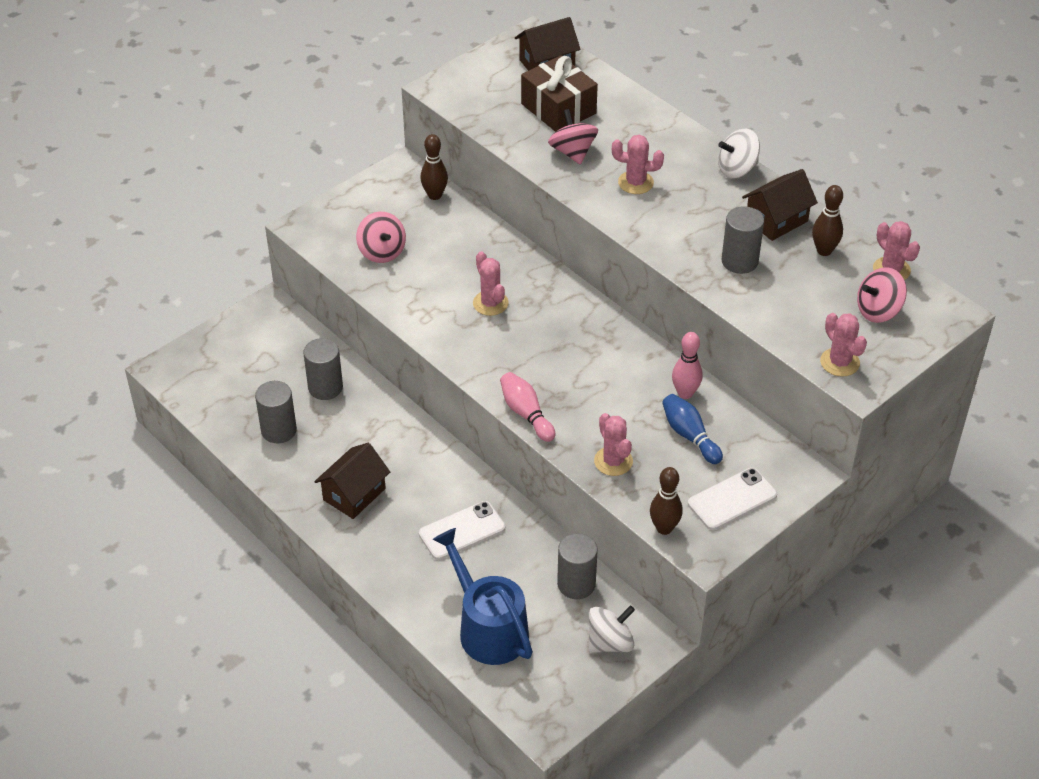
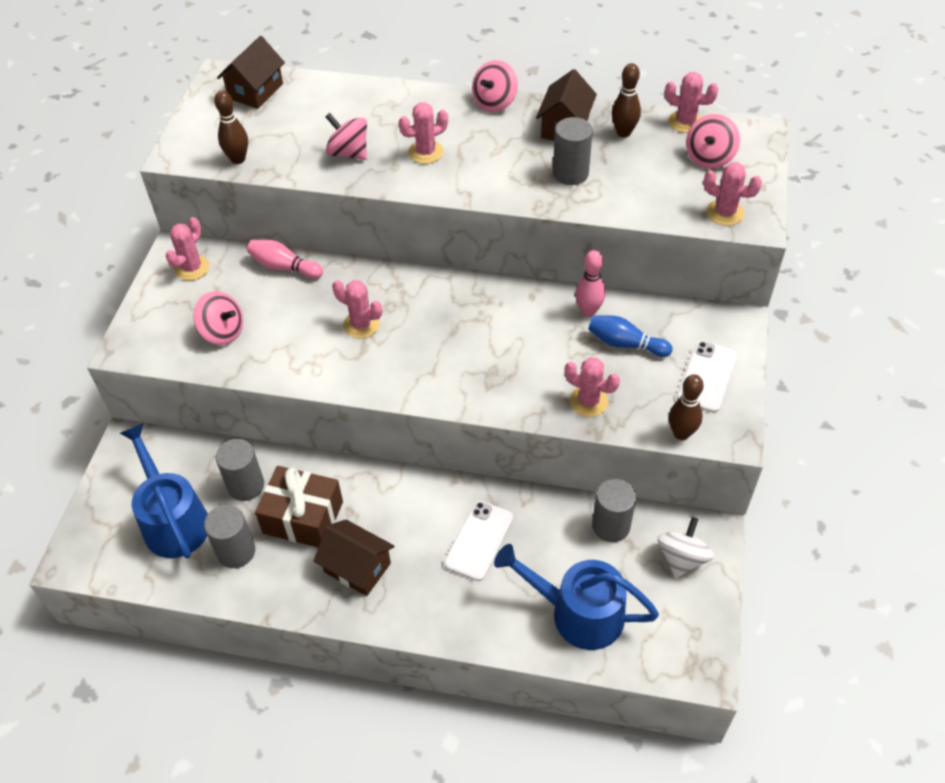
camera: 35 degrees left, 5 degrees up
brown house [314,443,390,519] -> brown house turned 60 degrees counterclockwise [314,520,395,596]
brown bowling pin [421,134,448,200] -> brown bowling pin moved to [214,90,248,164]
pink bowling pin [500,372,555,442] -> pink bowling pin moved to [247,240,323,279]
brown gift [521,55,598,132] -> brown gift moved to [255,466,343,547]
white spinning top [718,128,760,178] -> pink spinning top [472,60,518,112]
none -> blue watering can [119,424,208,558]
none -> pink cactus [165,217,210,281]

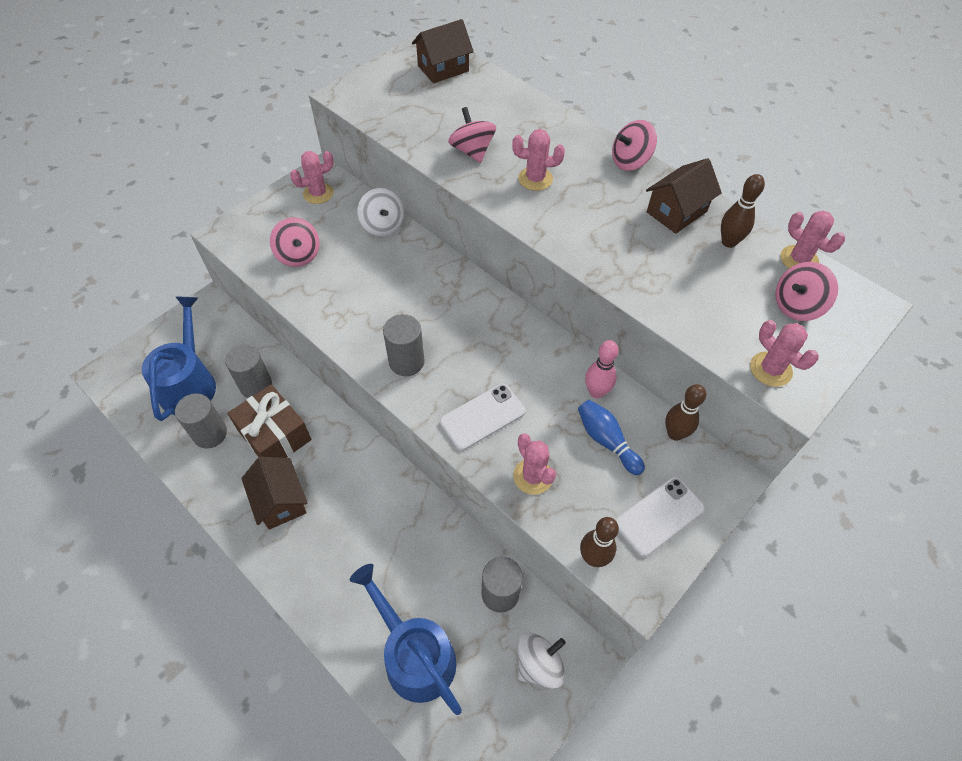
camera: 30 degrees right, 5 degrees up
brown bowling pin [214,90,248,164] -> brown bowling pin moved to [665,384,706,441]
pink bowling pin [247,240,323,279] -> white spinning top [358,188,404,236]
pink cactus [332,280,382,339] -> none
white phone [444,501,513,581] -> white phone moved to [440,384,525,450]
grey cylinder [553,117,593,185] -> grey cylinder moved to [383,314,425,376]

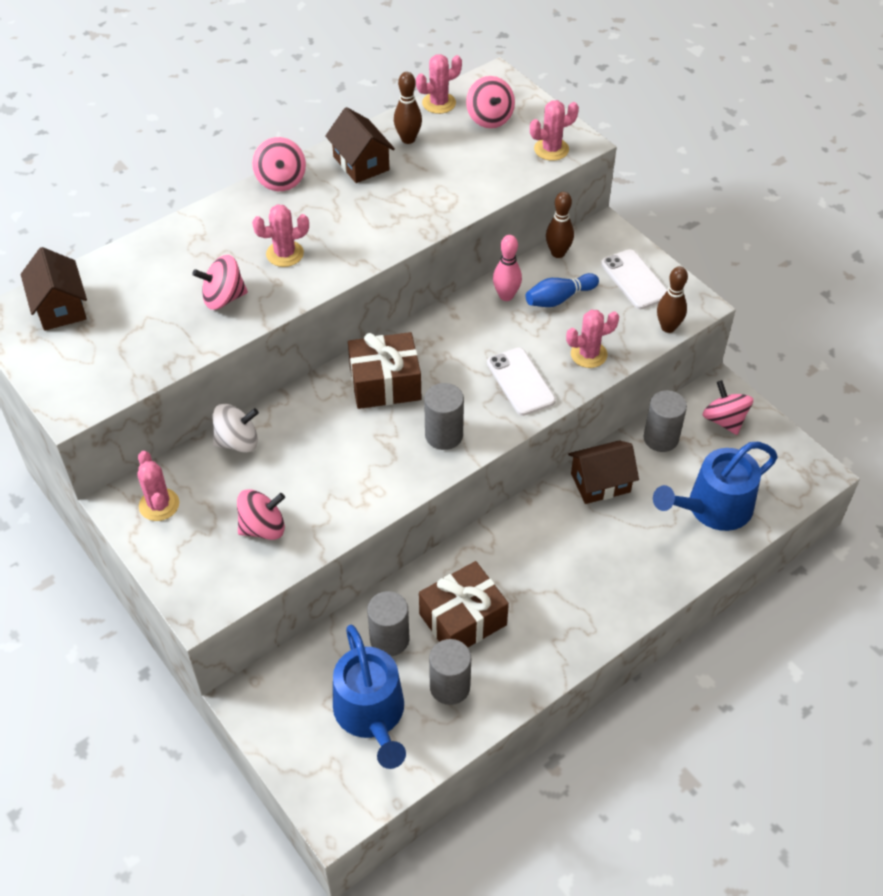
camera: 80 degrees left, 5 degrees down
blue watering can [142,297,216,421] -> blue watering can turned 120 degrees counterclockwise [333,625,406,769]
brown house [241,457,307,530] -> brown house moved to [568,440,639,504]
pink cactus [512,129,565,191] -> pink cactus turned 60 degrees clockwise [252,204,309,267]
white spinning top [517,633,566,689] -> pink spinning top [703,380,753,435]
none -> brown gift [348,332,421,409]

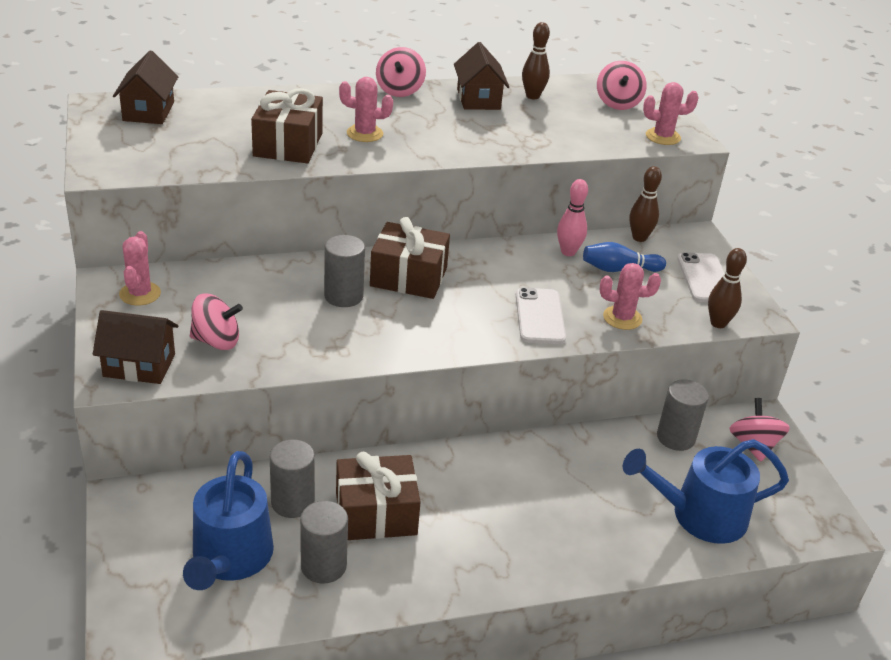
camera: 20 degrees right, 15 degrees down
pink spinning top [192,255,248,310] -> brown gift [251,88,323,163]
white spinning top [212,404,259,453] -> none
pink cactus [416,54,462,114] -> none
grey cylinder [424,383,464,450] -> grey cylinder moved to [324,235,365,307]
brown house [568,440,639,504] -> brown house moved to [93,310,178,384]

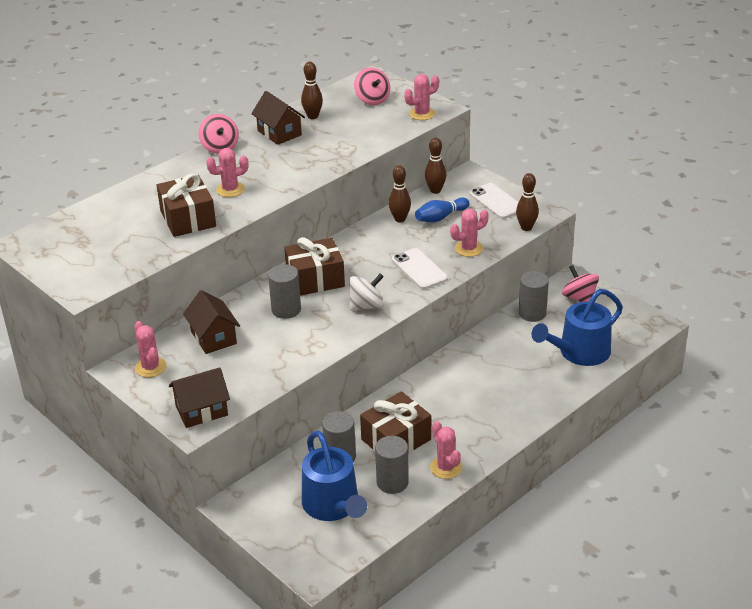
camera: 25 degrees left, 0 degrees up
brown house [113,51,178,124] -> brown house moved to [183,290,240,354]
pink spinning top [190,293,243,350] -> none
pink bowling pin [557,179,588,256] -> brown bowling pin [389,165,411,223]
none -> white spinning top [349,273,384,311]
none -> pink cactus [430,421,462,479]

